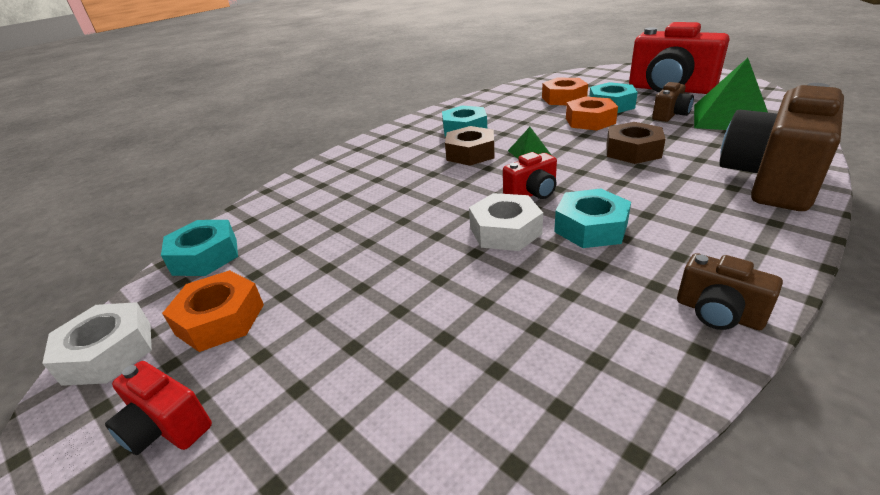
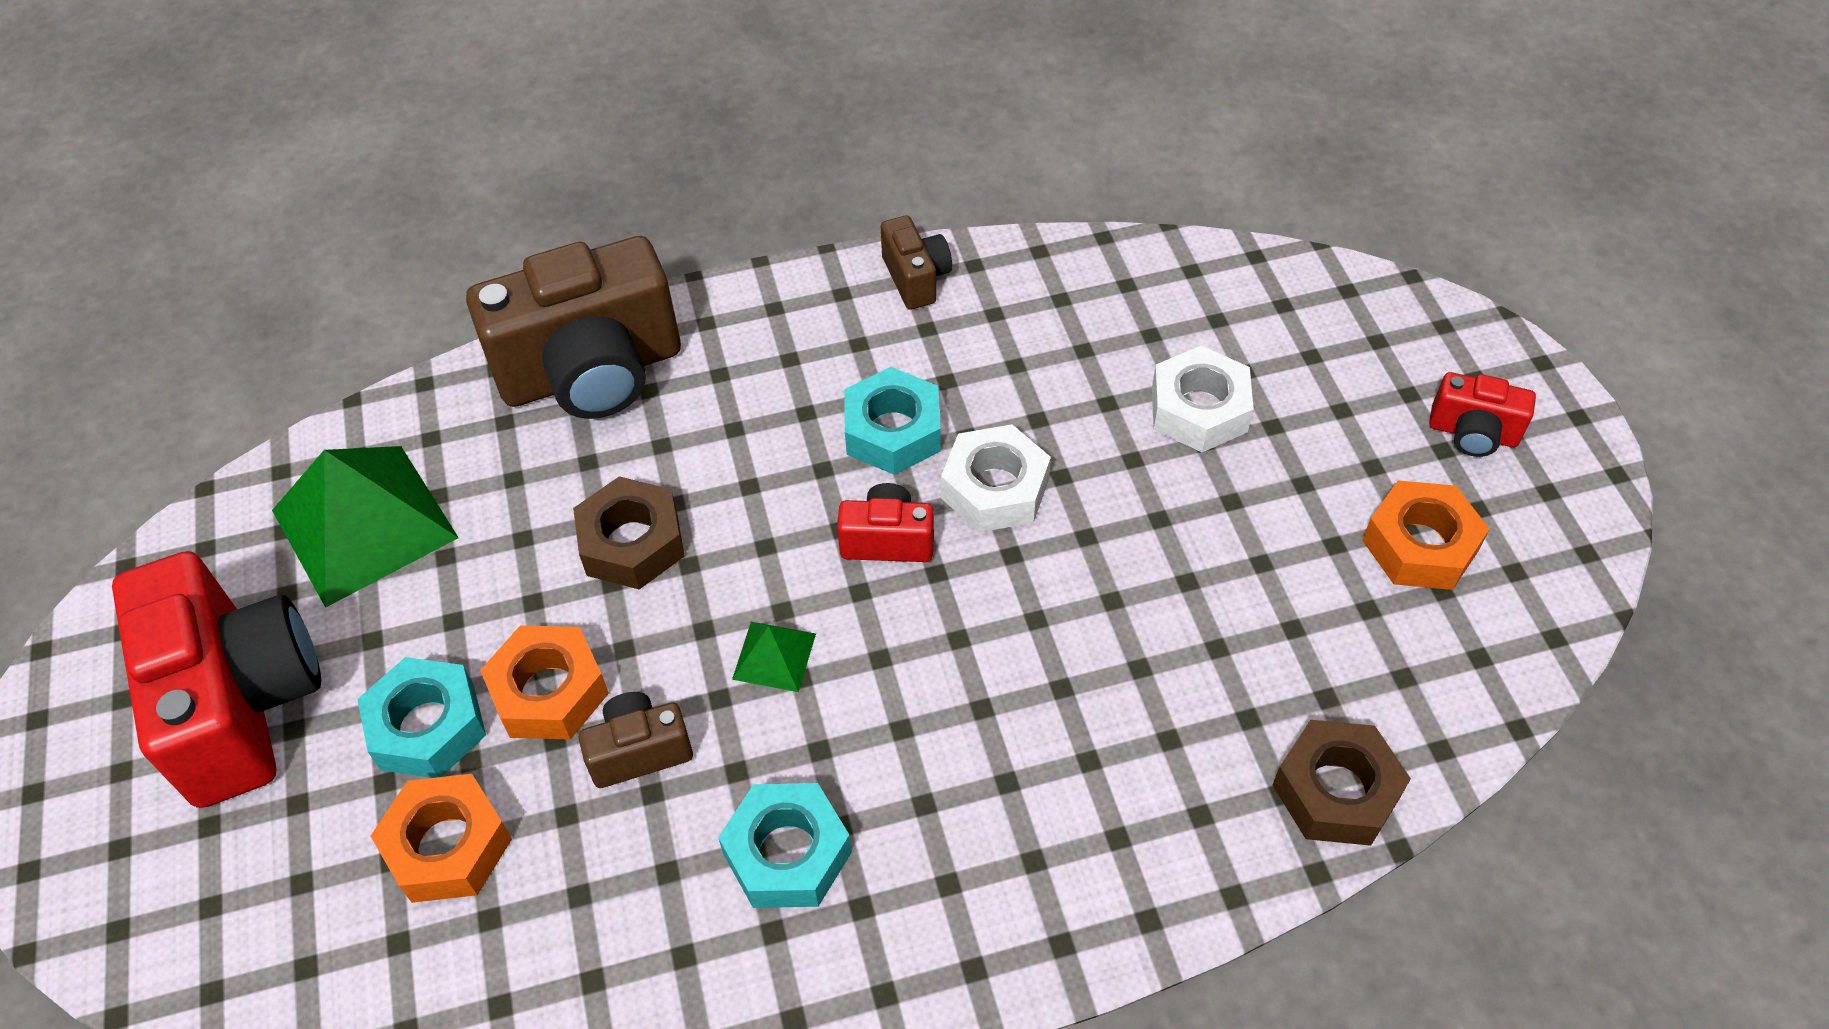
camera: 150 degrees left, 20 degrees up
white nut [42,302,152,386] -> white nut moved to [1152,346,1254,452]
red camera [105,361,212,455] -> red camera turned 135 degrees clockwise [1429,372,1536,457]
turquoise nut [161,220,238,276] -> none
brown nut [445,126,495,166] -> brown nut moved to [1272,720,1411,846]
brown camera [652,82,694,122] -> brown camera moved to [579,692,693,788]

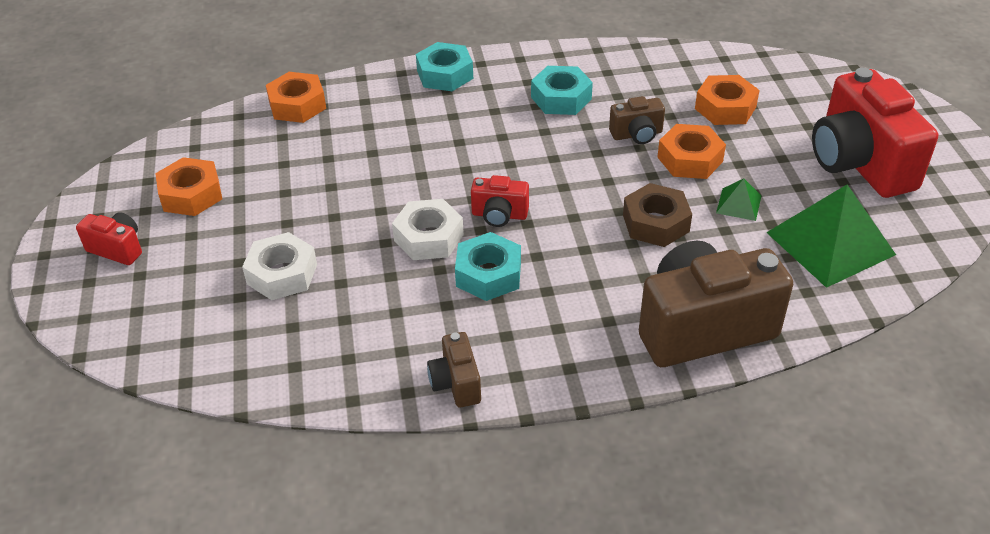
camera: 175 degrees left, 10 degrees down
turquoise nut [357,657,486,778] -> turquoise nut moved to [416,42,473,91]
green pyramid [732,622,816,692] -> green pyramid moved to [716,179,761,221]
brown nut [1272,720,1411,846] -> orange nut [266,72,326,123]

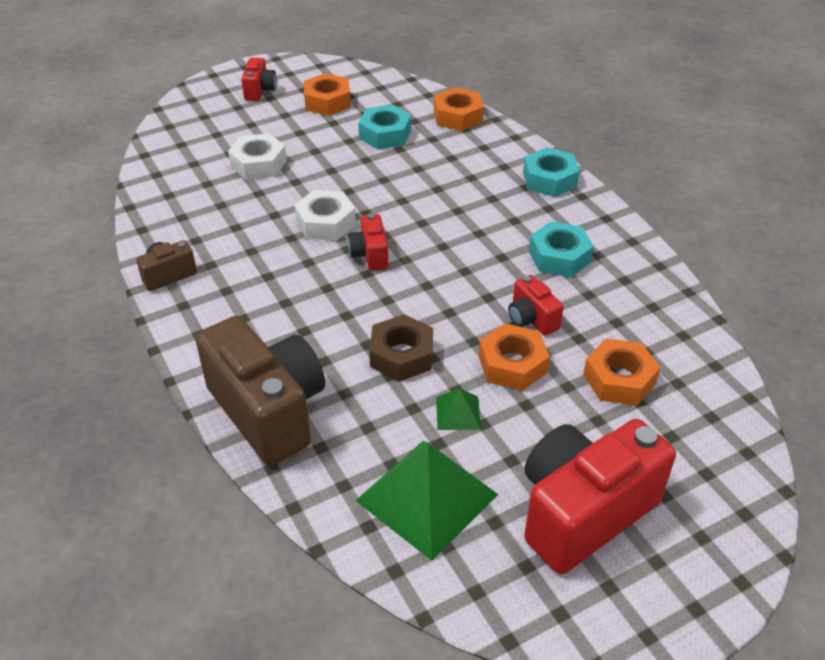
camera: 70 degrees right, 0 degrees up
turquoise nut [455,232,521,301] -> turquoise nut moved to [358,105,411,149]
brown camera [609,96,665,144] -> red camera [508,275,564,335]

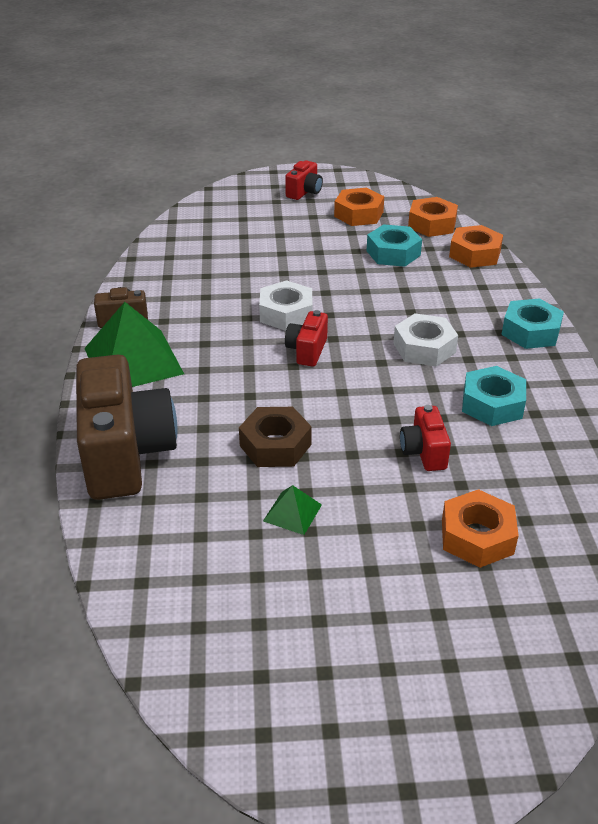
camera: 25 degrees right, 5 degrees down
white nut [228,133,287,180] -> white nut moved to [393,313,458,366]
green pyramid [355,441,498,561] -> green pyramid moved to [85,302,184,387]
orange nut [479,323,550,391] -> orange nut moved to [408,197,458,237]
red camera [524,419,676,574] -> none

